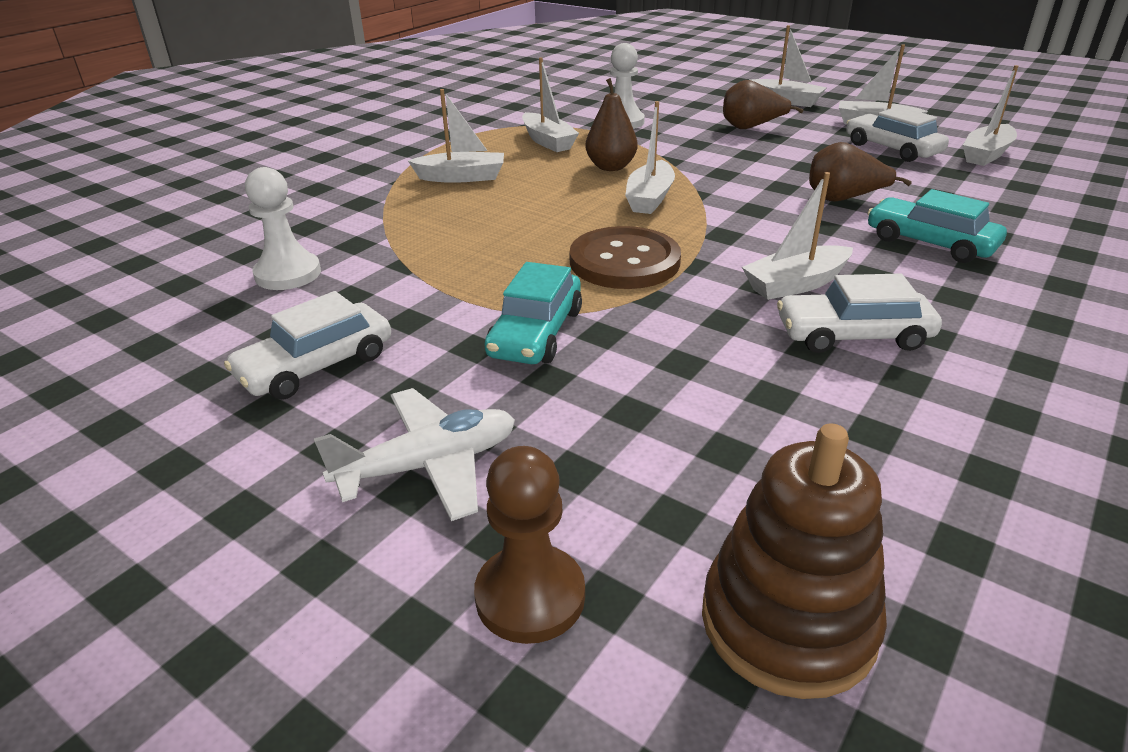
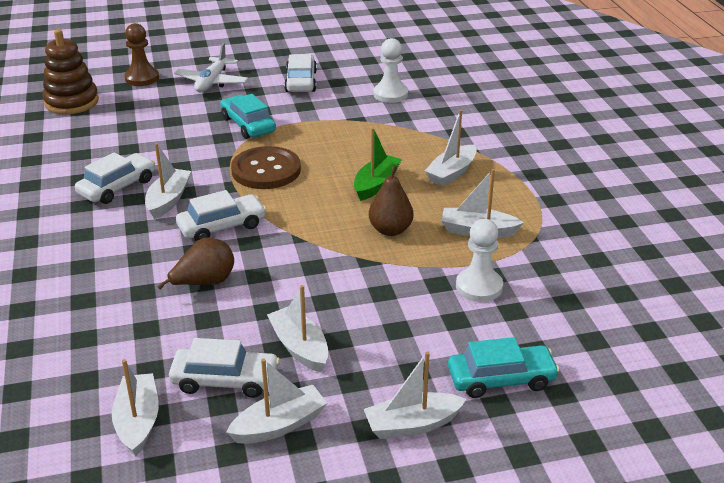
camera: 130 degrees right, 0 degrees up
white boat [625,101,675,214] -> white boat moved to [267,285,328,372]
brown pear [723,80,804,129] -> none
turquoise car [867,189,1007,263] -> turquoise car moved to [448,337,560,398]
none -> white car [176,190,266,241]
none -> green boat [354,128,402,201]

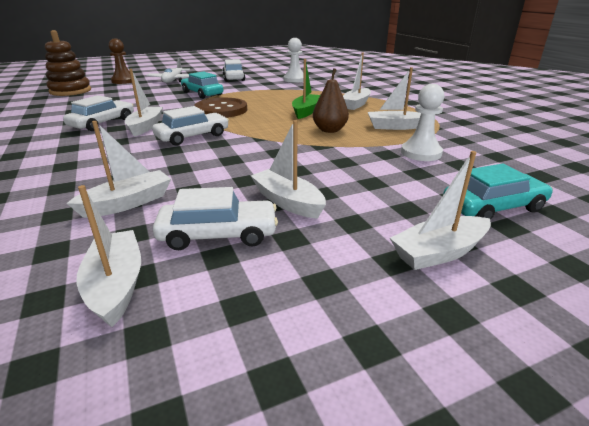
camera: 10 degrees left, 5 degrees down
brown pear [157,237,234,290] -> none
white boat [226,359,327,444] -> white boat moved to [67,121,171,218]

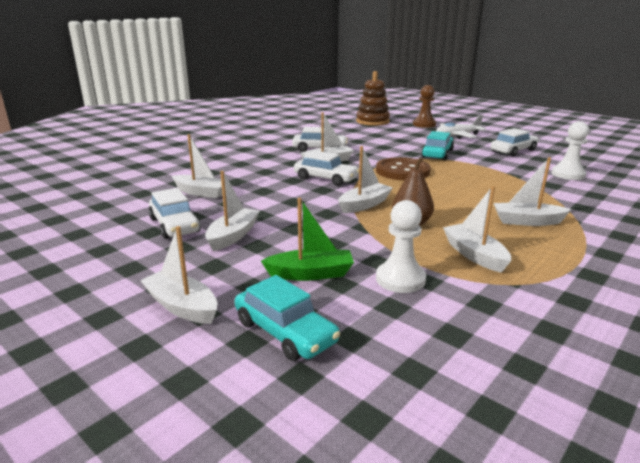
camera: 65 degrees right, 5 degrees down
white boat [76,185,141,327] -> white boat moved to [338,146,393,213]
green boat [292,59,320,119] -> green boat moved to [261,198,354,281]

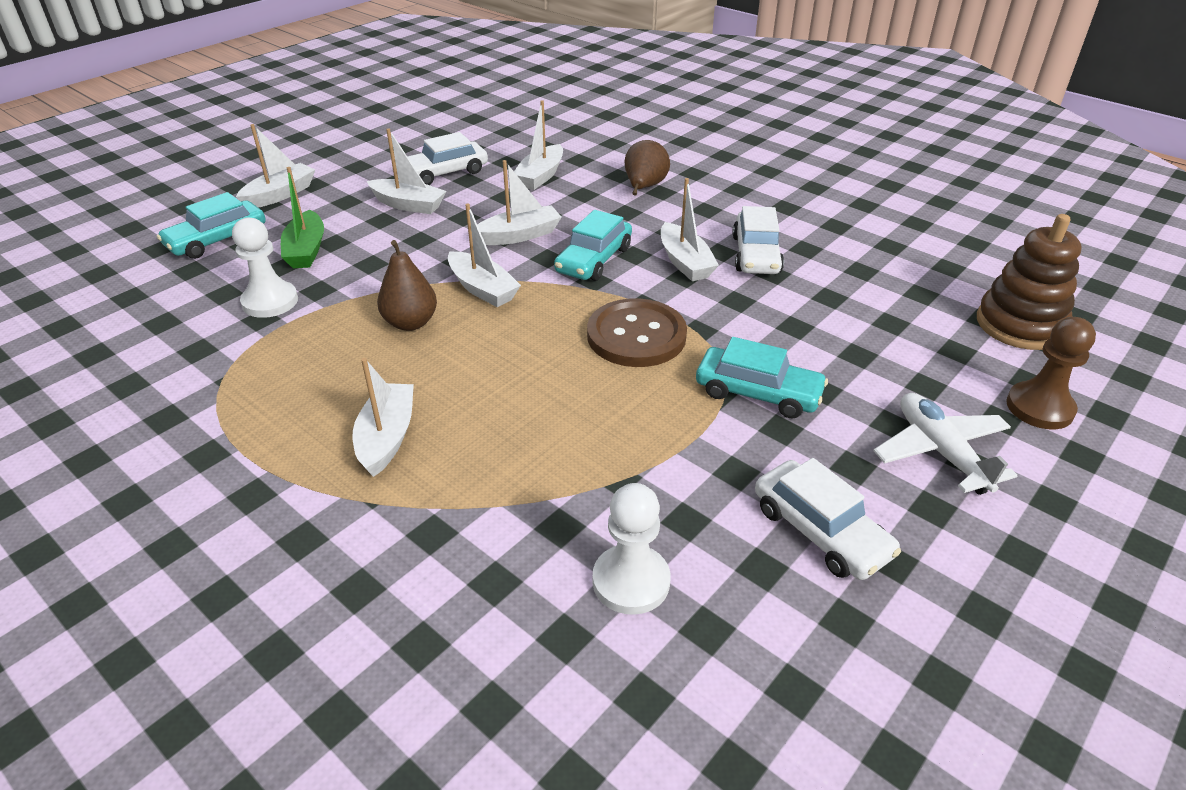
camera: 90 degrees right, 15 degrees up
white car [294,150,359,186] -> turquoise car [554,210,632,281]
white boat [443,186,511,273] -> white boat moved to [477,160,562,245]
none -> brown pear [625,140,670,195]

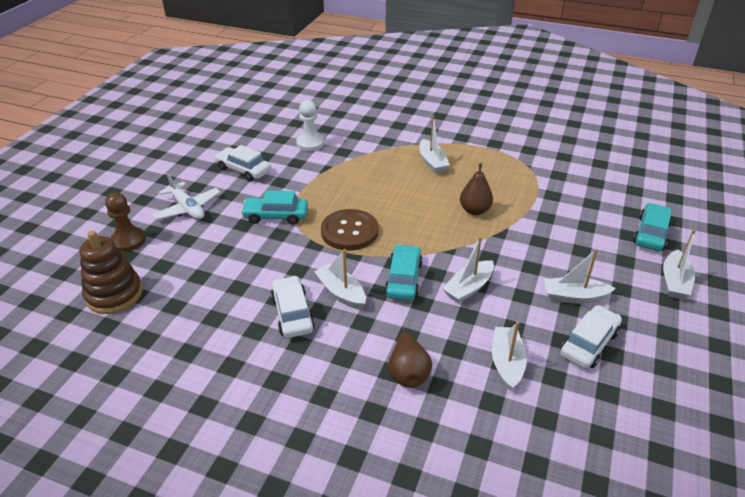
camera: 160 degrees right, 0 degrees up
white pawn [232,217,298,318] -> none
green boat [281,167,324,268] -> none
white boat [448,203,521,307] -> none

